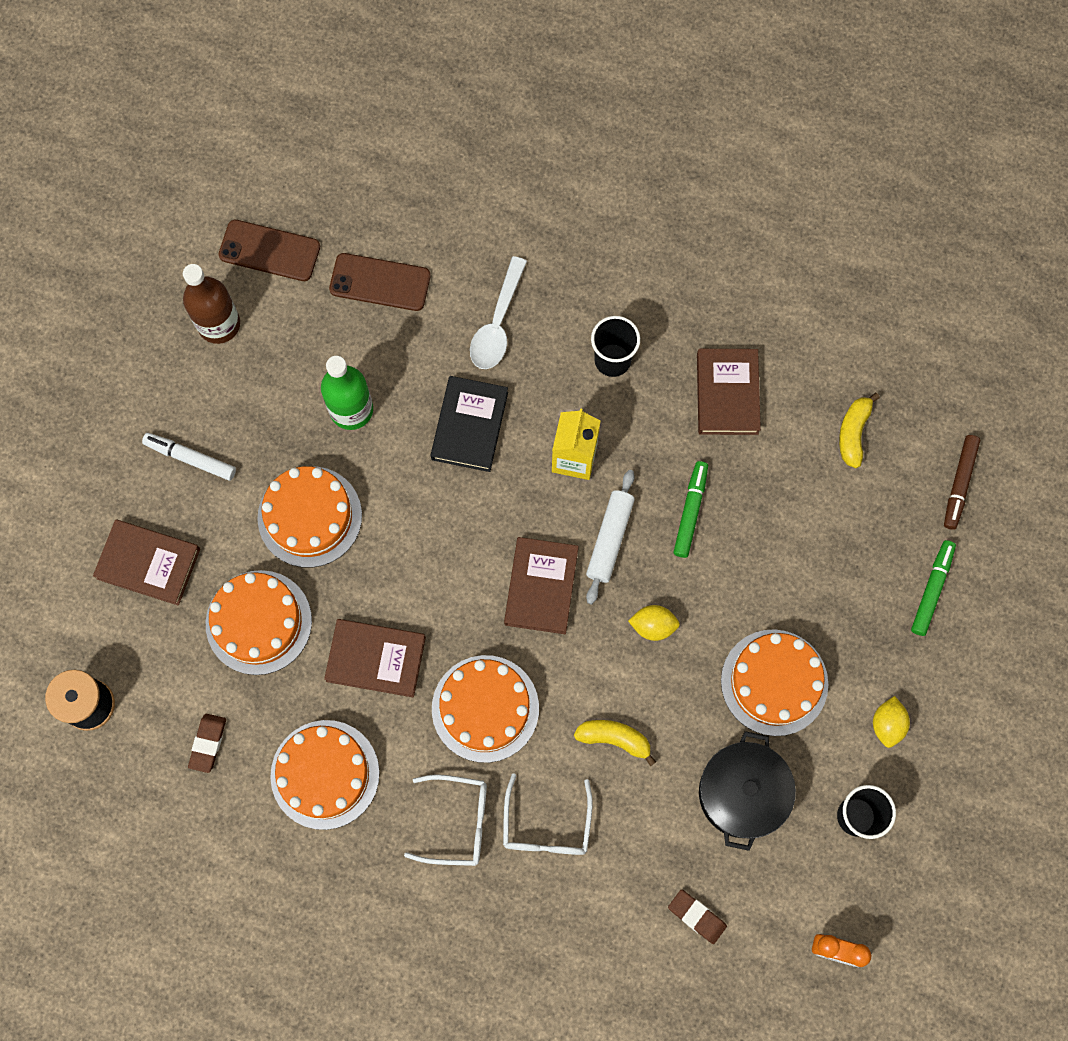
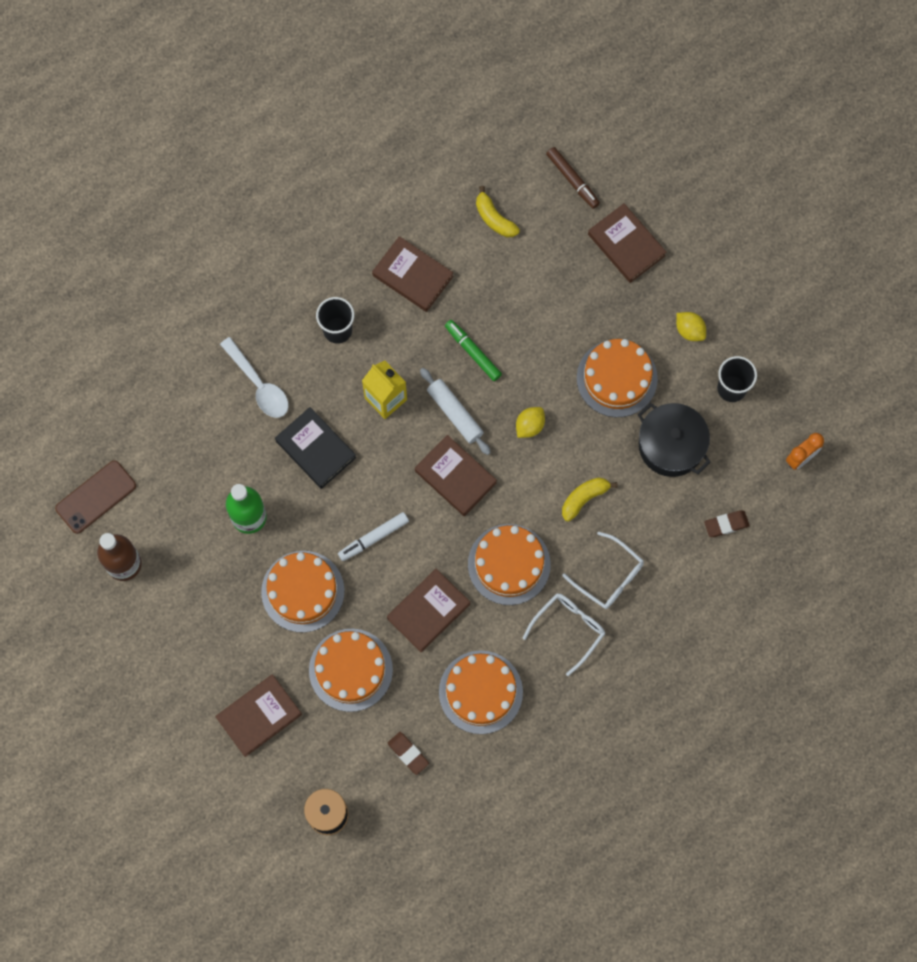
camera: 55 degrees left, 0 degrees up
white marker [142,433,236,481] -> white marker moved to [338,512,409,561]
brown phone [329,253,431,311] -> none
green marker [911,540,956,636] -> brown book [588,203,666,283]

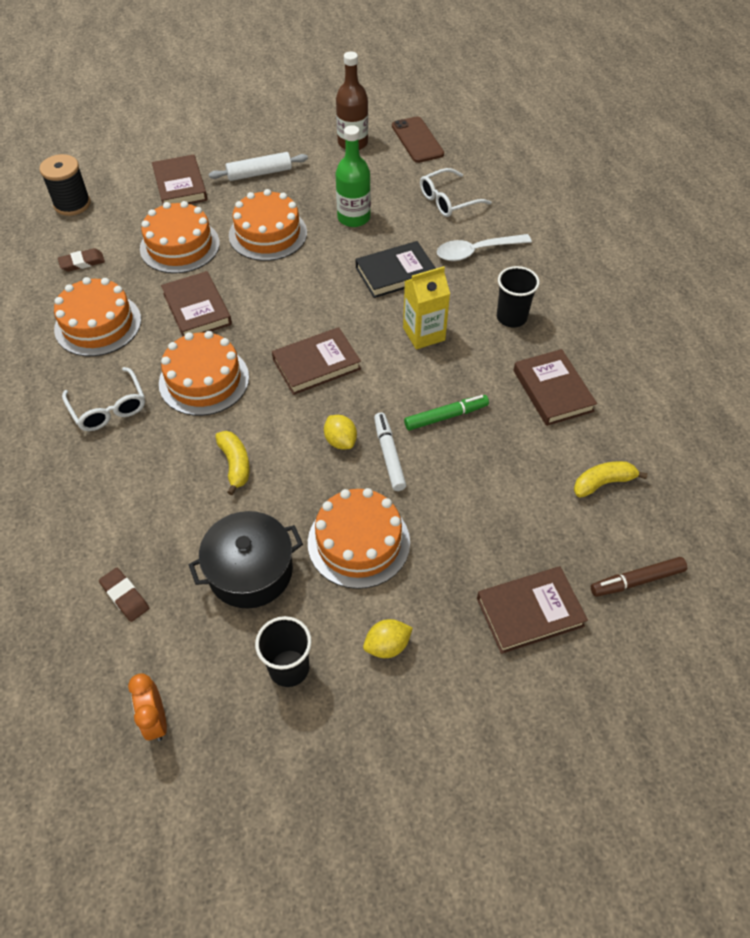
camera: 110 degrees right, 20 degrees down
white marker [338,512,409,561] -> white marker moved to [374,412,406,491]
brown book [372,236,453,312] -> brown book turned 75 degrees counterclockwise [514,349,597,426]
white rolling pin [420,368,491,455] -> white rolling pin moved to [209,152,308,181]
white glasses [562,532,644,609] -> white glasses moved to [420,168,492,217]
brown eraser [704,510,750,537] -> brown eraser turned 45 degrees counterclockwise [99,568,149,622]

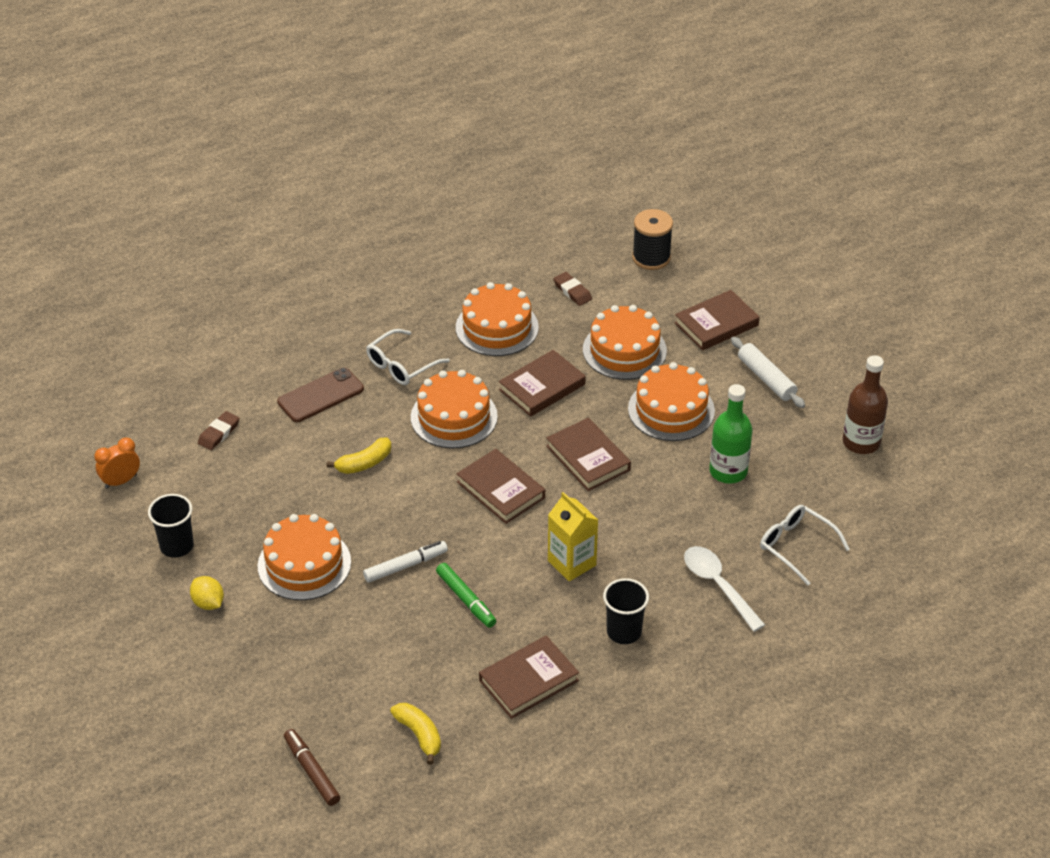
camera: 75 degrees right, 10 degrees down
black pot [189,511,303,609] -> none
yellow lemon [324,415,357,449] -> none
black book [355,241,436,298] -> none
brown phone [392,117,444,163] -> brown phone moved to [277,368,364,422]
brown book [477,566,588,654] -> brown book moved to [546,418,631,491]

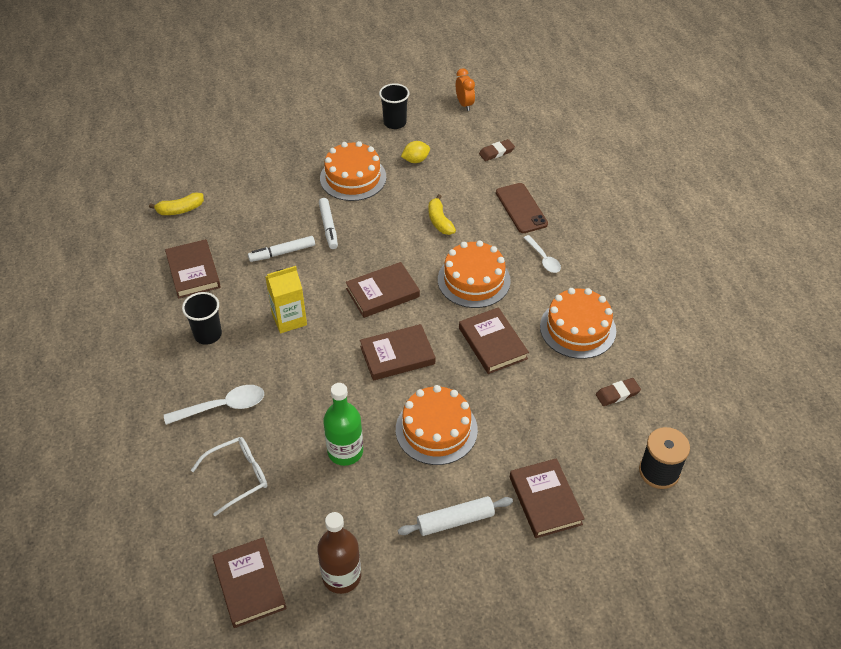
camera: 105 degrees right, 5 degrees up
yellow lemon [190,576,224,610] -> yellow lemon moved to [401,141,430,163]
brown eraser [198,411,240,450] -> brown eraser turned 75 degrees counterclockwise [479,139,515,161]
brown marker [284,729,340,806] -> none
white glasses [366,329,450,385] -> white spoon [524,235,561,273]
green marker [436,563,496,628] -> white marker [248,236,315,262]
orange cake [583,305,667,380] -> none
none -> brown book [212,538,287,628]

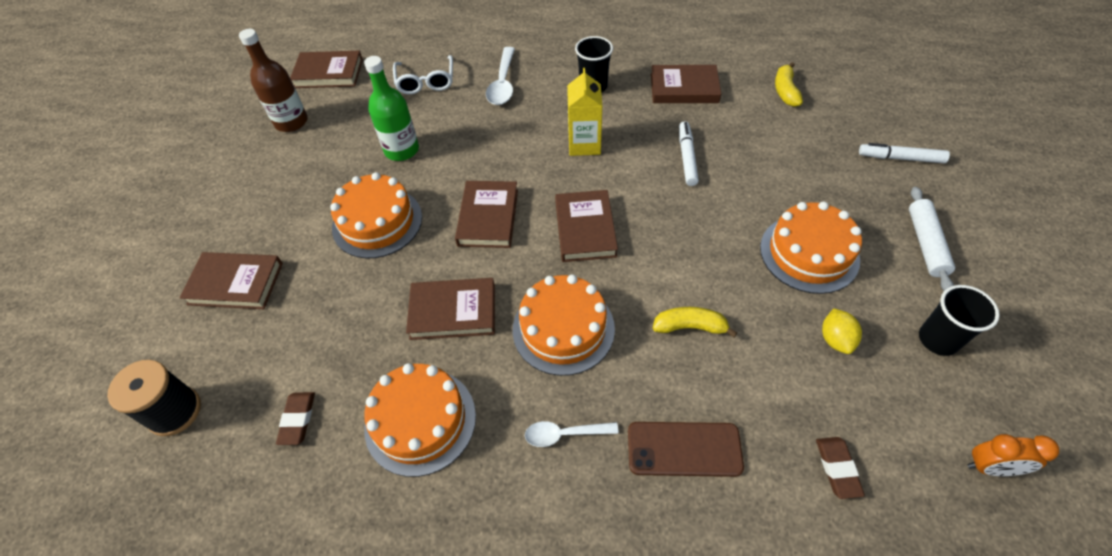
camera: 115 degrees right, 5 degrees up
white marker [319,198,338,249] -> white marker moved to [859,143,950,163]
white rolling pin [398,496,513,536] -> white rolling pin moved to [909,187,955,291]

